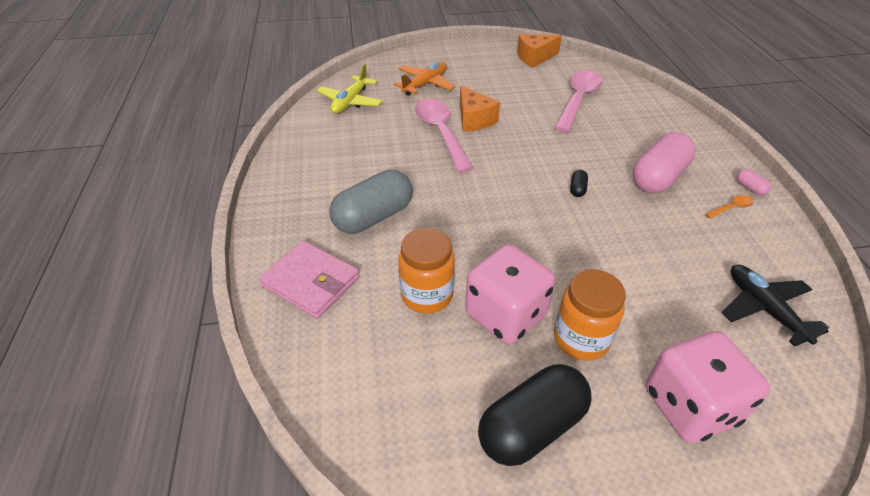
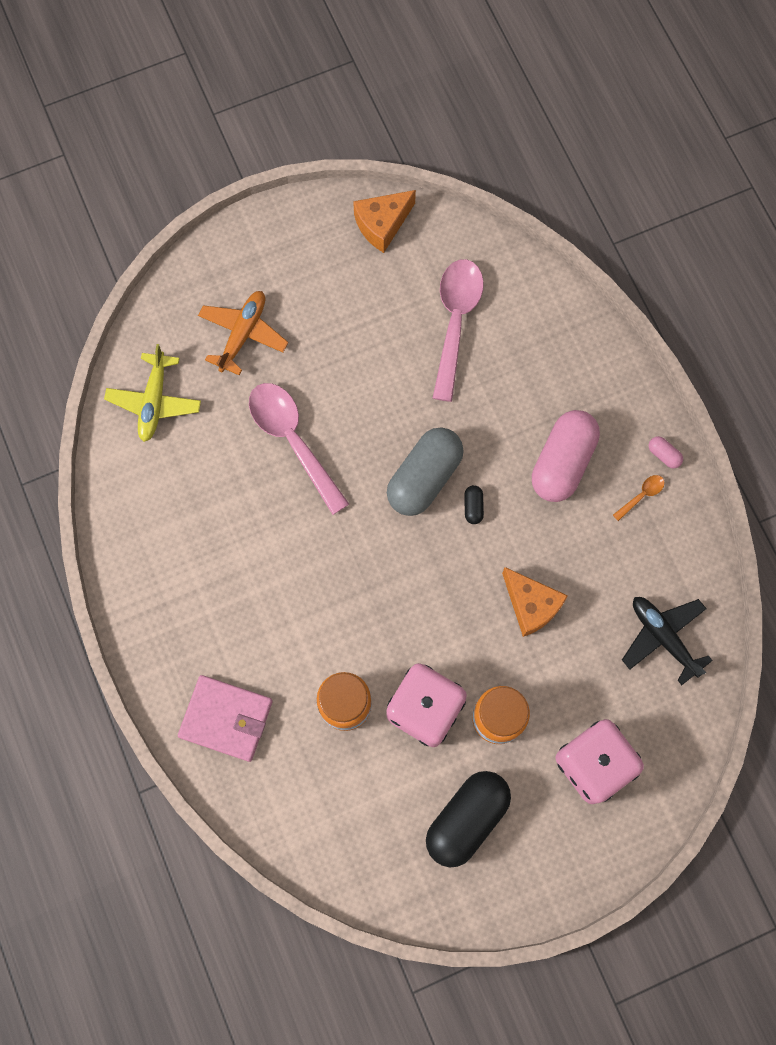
camera: 15 degrees left, 30 degrees up
grey capsule [329,170,413,234] -> grey capsule moved to [387,427,464,516]
orange cheese [460,86,500,132] -> orange cheese moved to [502,567,568,637]

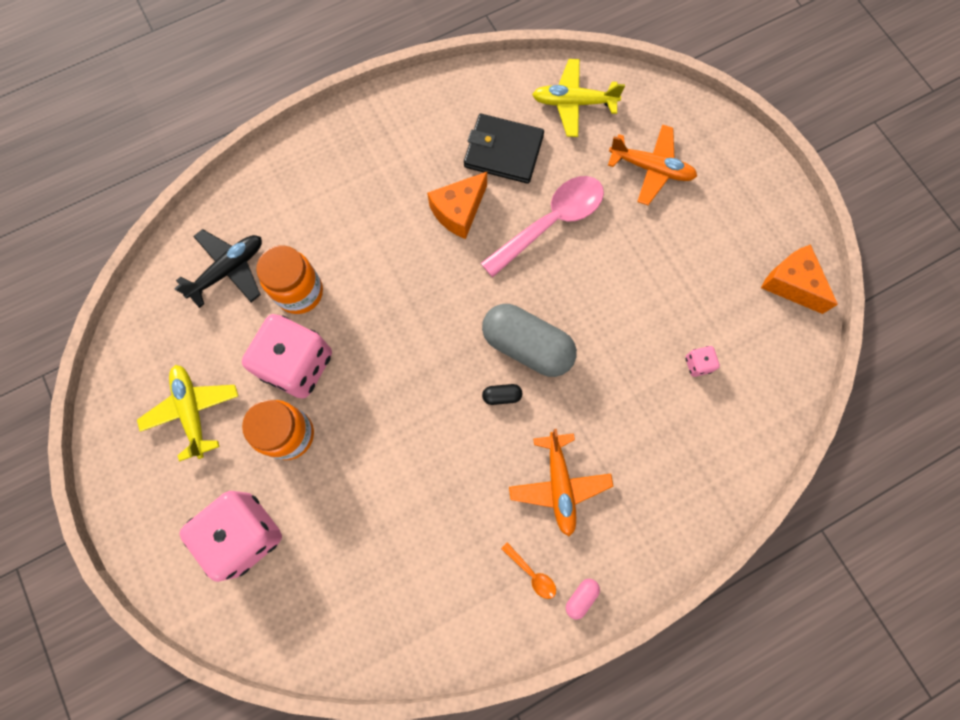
camera: 85 degrees right, 0 degrees up
pink wallet [178,675,273,762] -> none
black capsule [426,771,511,867] -> yellow plane [137,365,238,461]
pink spoon [433,259,484,402] -> pink dice [685,346,720,377]
orange cheese [502,567,568,637] -> orange cheese moved to [427,172,487,239]
pink capsule [532,410,600,502] -> orange plane [509,429,614,536]
black plane [622,597,713,685] -> black plane moved to [174,229,262,308]
none -> black wallet [464,114,544,184]

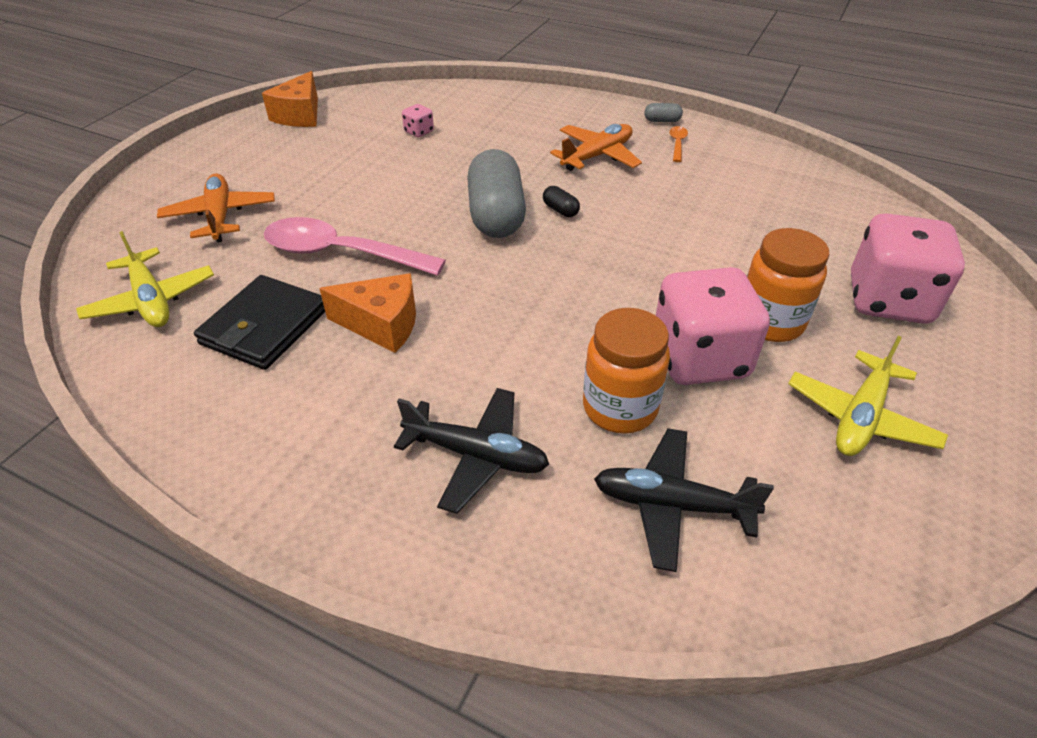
camera: 125 degrees left, 30 degrees down
black wallet [464,114,544,184] -> black wallet turned 45 degrees clockwise [194,275,325,370]
pink capsule [566,579,600,620] -> grey capsule [644,103,683,122]
none -> black plane [394,388,549,514]

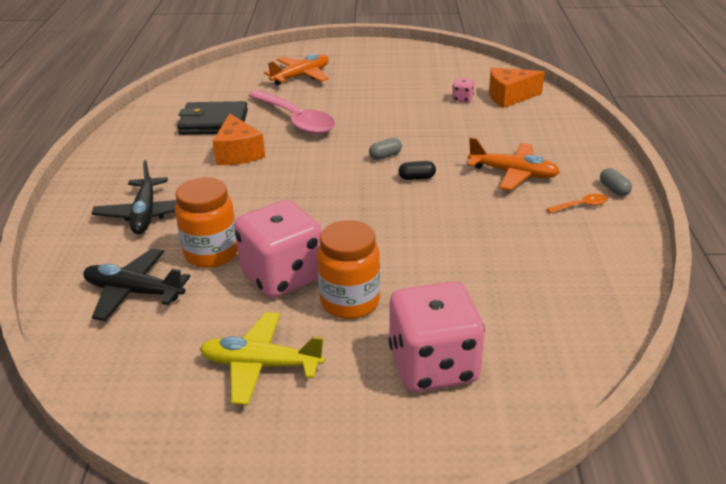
camera: 65 degrees right, 10 degrees down
yellow plane [76,231,214,327] -> none
orange cheese [262,71,318,127] -> orange cheese moved to [489,68,545,108]
pink spoon [264,217,446,276] -> pink spoon turned 150 degrees clockwise [248,90,335,135]
grey capsule [468,149,526,238] -> grey capsule [369,138,402,160], size x0.40
black capsule [543,186,580,217] -> black capsule turned 60 degrees clockwise [398,161,436,180]
black plane [594,428,774,572] -> black plane turned 60 degrees counterclockwise [83,248,190,321]

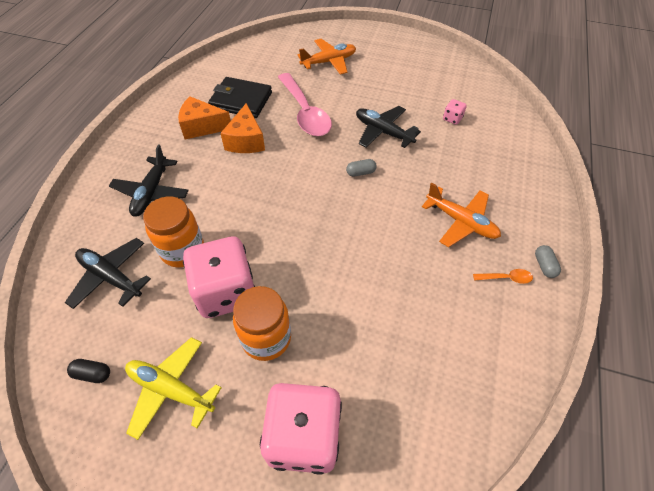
camera: 15 degrees right, 20 degrees up
black capsule [398,161,436,180] -> black capsule moved to [67,359,110,383]
orange cheese [489,68,545,108] -> orange cheese moved to [178,96,231,140]
none -> black plane [356,106,421,148]

